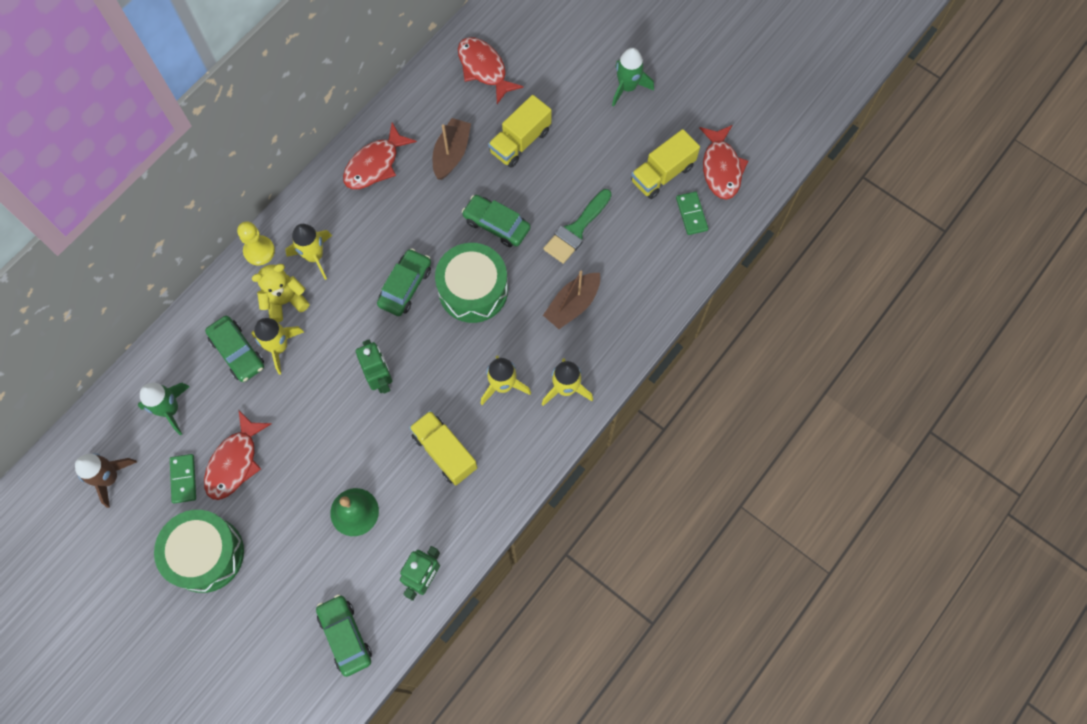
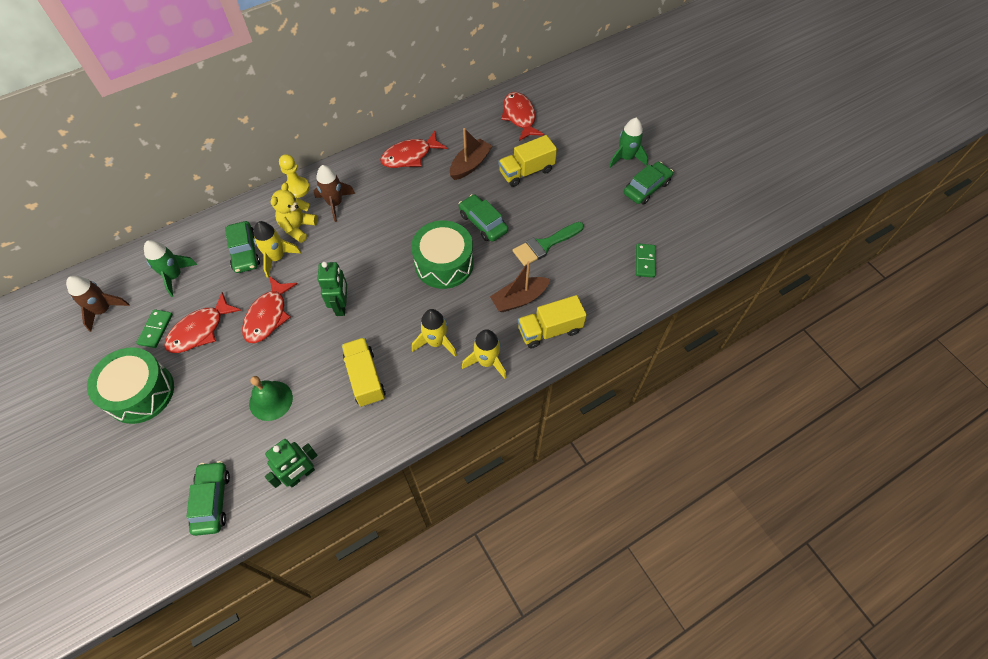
camera: 20 degrees right, 10 degrees down
yellow teddy bear [252,264,309,322] -> yellow teddy bear turned 60 degrees counterclockwise [271,183,317,243]
yellow rocket [285,224,332,280] -> brown rocket [314,165,355,222]
green car [377,249,431,316] -> green car moved to [624,162,673,205]
yellow truck [631,129,700,199] -> yellow truck moved to [518,295,587,348]
red fish [699,125,748,200] -> red fish moved to [242,276,298,343]

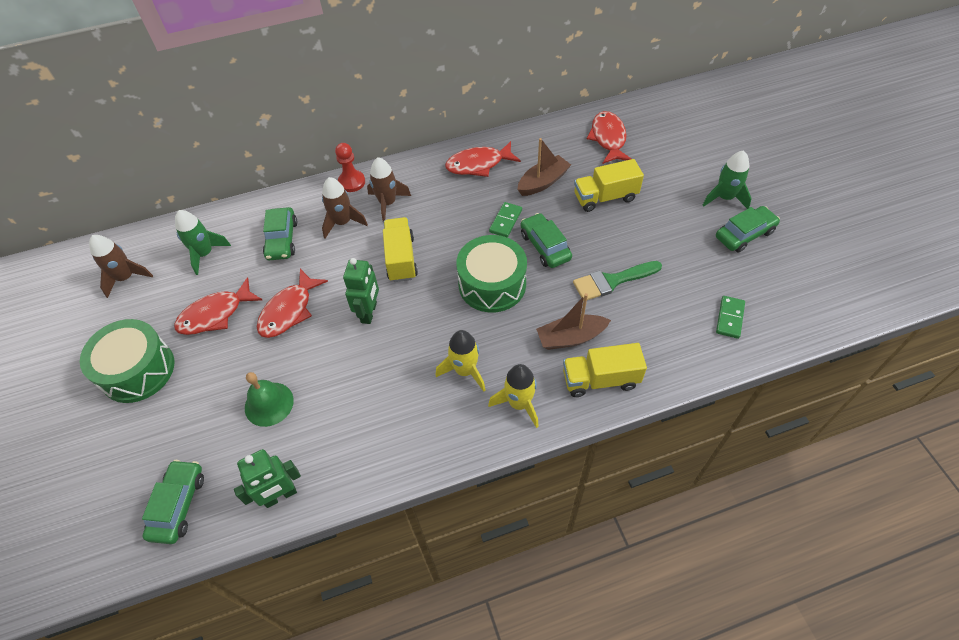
camera: 15 degrees right, 5 degrees down
green domino [136,309,173,348] -> green domino moved to [489,202,522,237]
yellow rocket [254,221,301,278] -> none
yellow teddy bear [271,183,317,243] -> brown rocket [322,177,368,239]
yellow pawn [279,154,310,198] -> red pawn [335,143,365,192]
yellow truck [341,337,386,407] -> yellow truck moved to [383,217,418,282]

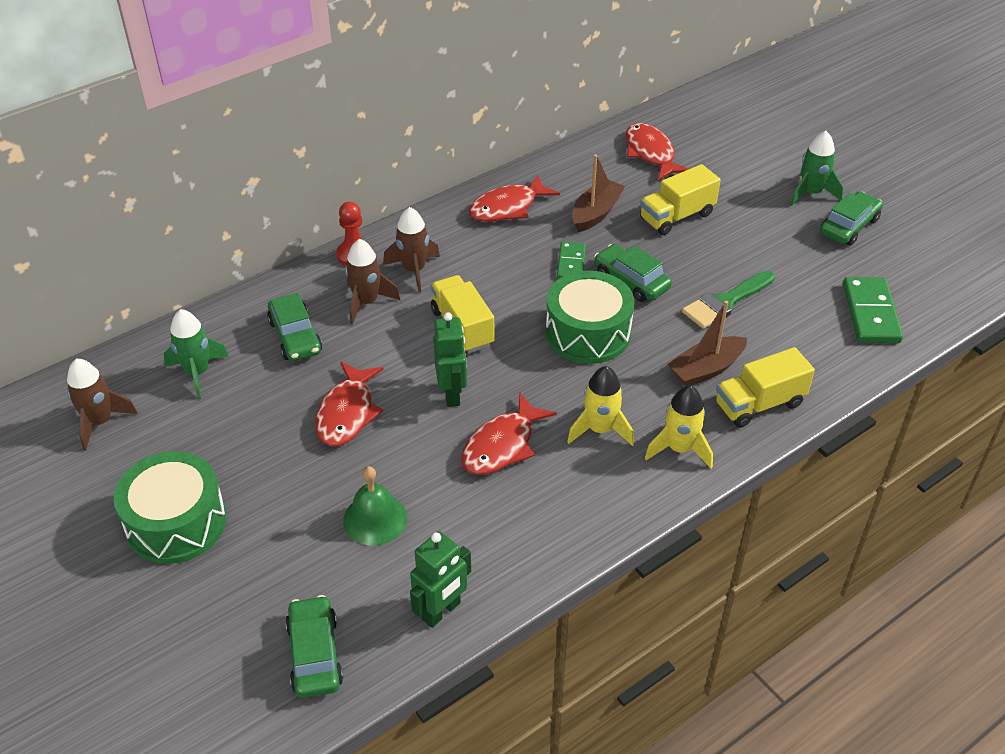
camera: 20 degrees left, 10 degrees down
red fish [174,277,262,335] -> red fish moved to [461,393,557,475]
green domino [716,296,745,339] -> green domino [843,277,903,343], size x1.63

